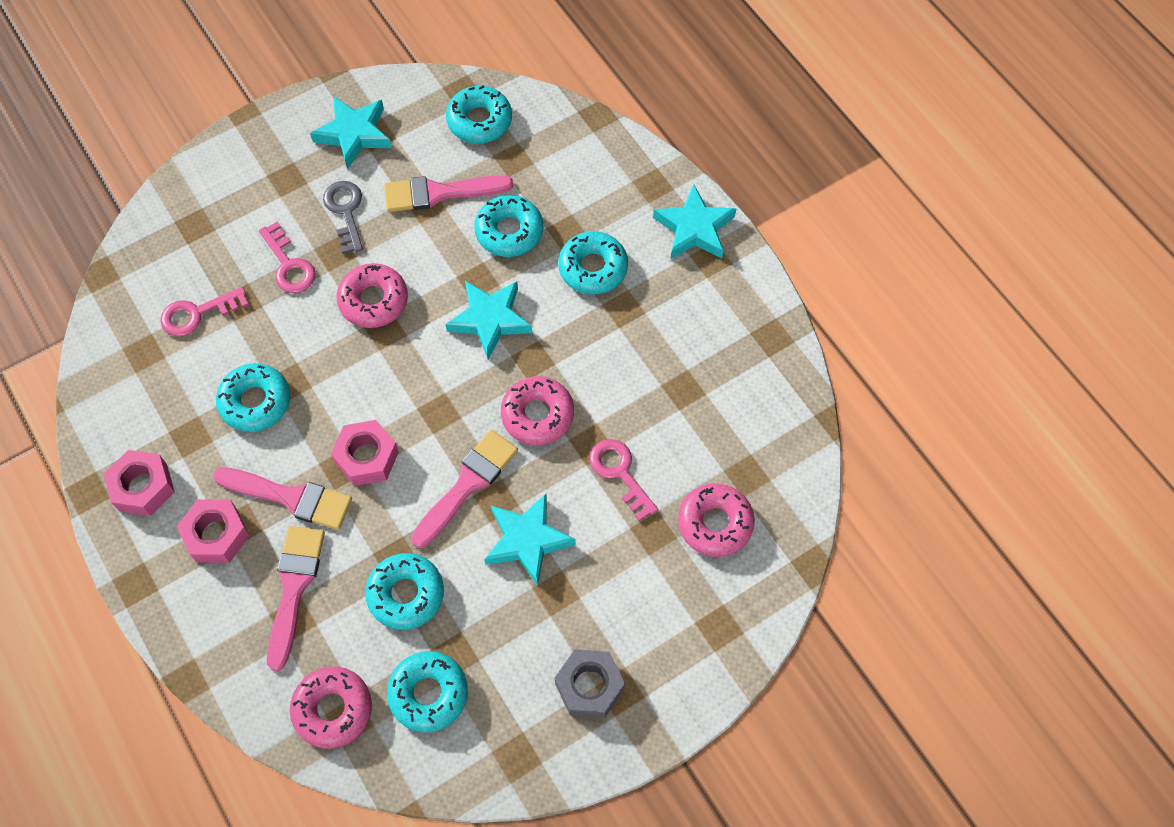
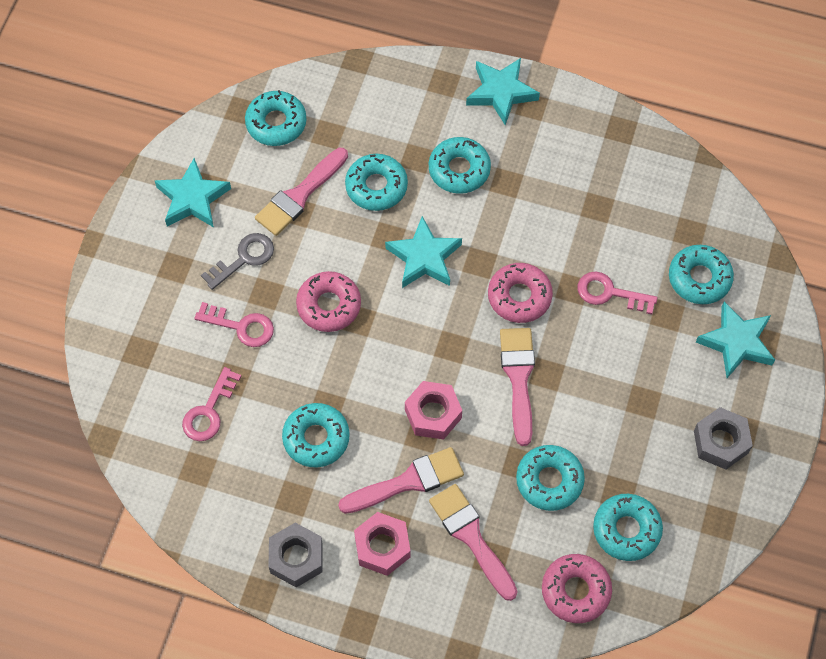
camera: 40 degrees left, 0 degrees up
pink nut [104,450,175,516] -> grey nut [269,523,323,588]
grey key [323,181,363,254] -> grey key turned 105 degrees clockwise [201,233,274,290]
turquoise star [484,494,576,586] -> turquoise star moved to [696,301,775,378]
pink donut [678,483,755,557] -> turquoise donut [669,245,734,304]

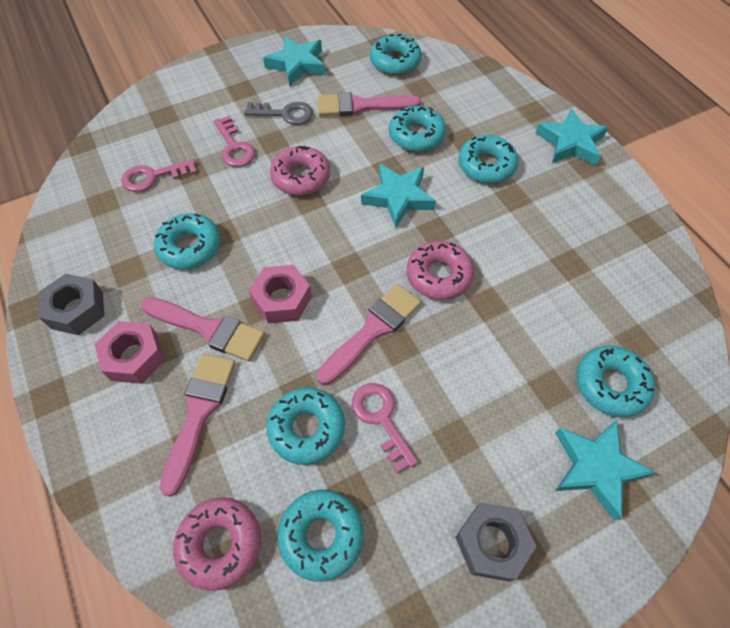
camera: 45 degrees right, 5 degrees down
pink key [578,272,657,314] -> pink key moved to [352,383,418,473]

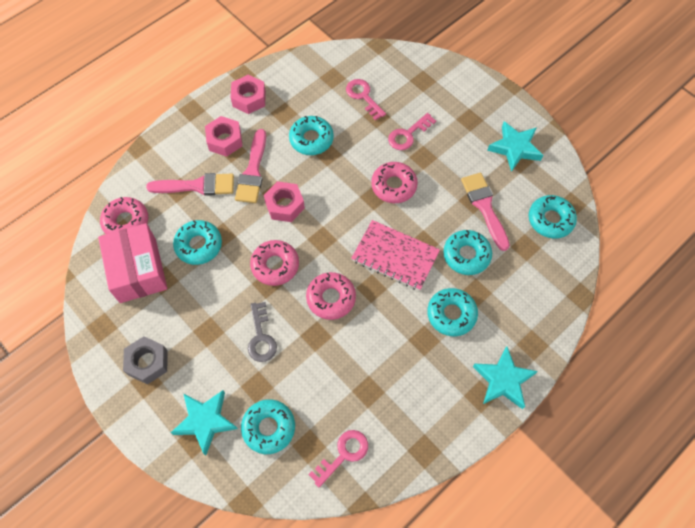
camera: 75 degrees right, 5 degrees up
grey nut [39,274,104,335] -> pink nut [230,75,266,114]
grey key [244,102,313,125] -> grey key moved to [248,302,277,362]
turquoise donut [278,490,364,582] -> pink box [98,223,167,303]
pink brush [316,284,421,385] -> pink donut [250,240,299,286]
pink key [352,383,418,473] -> pink key moved to [308,430,368,487]
turquoise star [361,163,436,228] -> pink notebook [351,220,440,291]

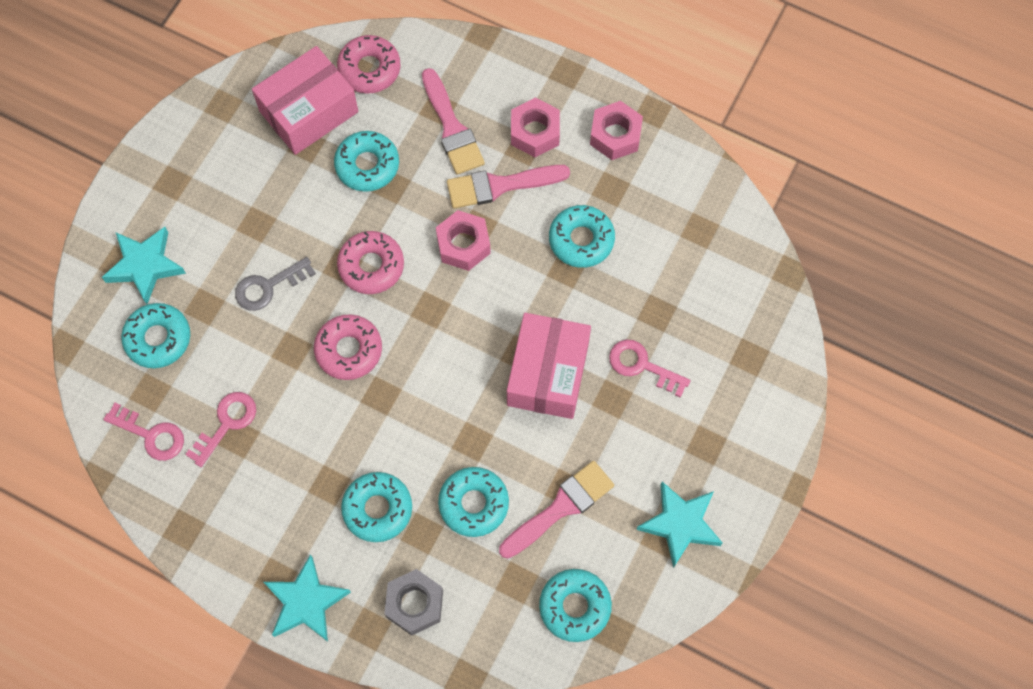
camera: 70 degrees right, 5 degrees up
grey nut [123,336,168,385] -> grey nut moved to [384,569,443,636]
pink key [346,79,386,120] -> pink key moved to [185,392,256,467]
pink notebook [351,220,440,291] -> none
pink donut [371,162,418,203] -> pink box [507,313,591,419]

